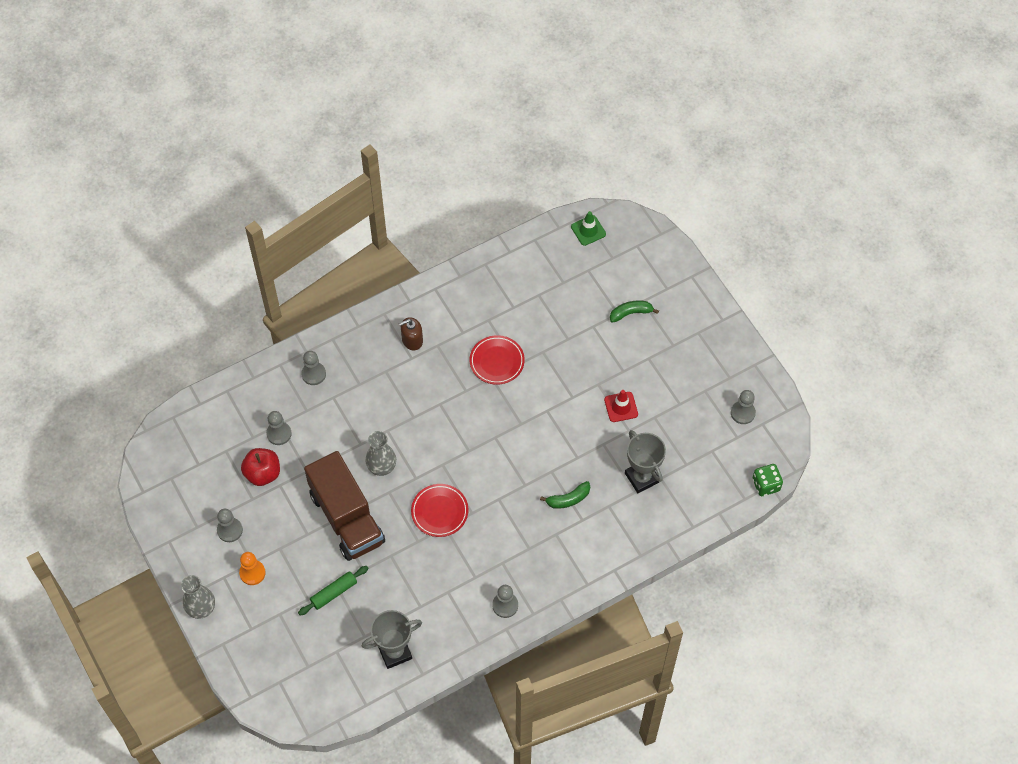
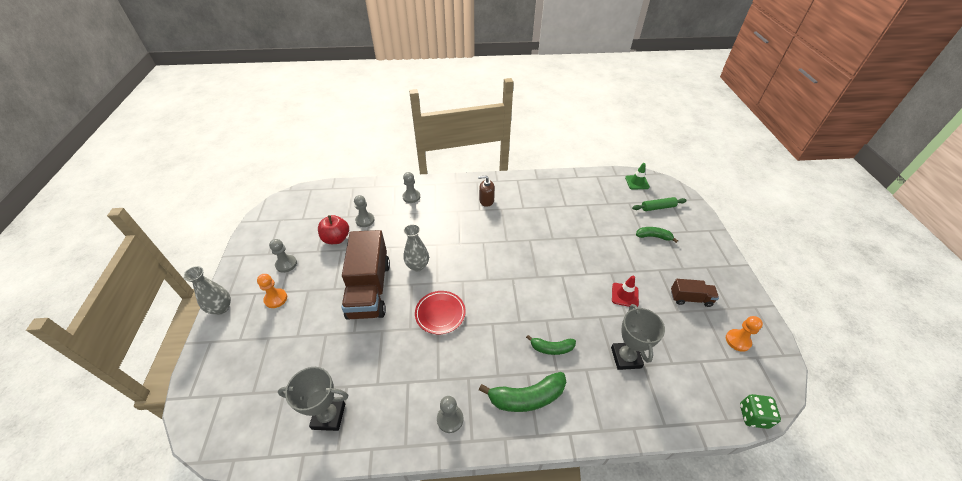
camera: 25 degrees right, 15 degrees down
green rolling pin [298,566,369,615] -> green rolling pin moved to [632,197,687,211]
red plate [470,335,525,385] -> none
grey pawn [731,390,756,424] -> orange pawn [726,316,763,352]
none -> green banana [479,372,566,412]
none -> brown truck [671,279,719,307]

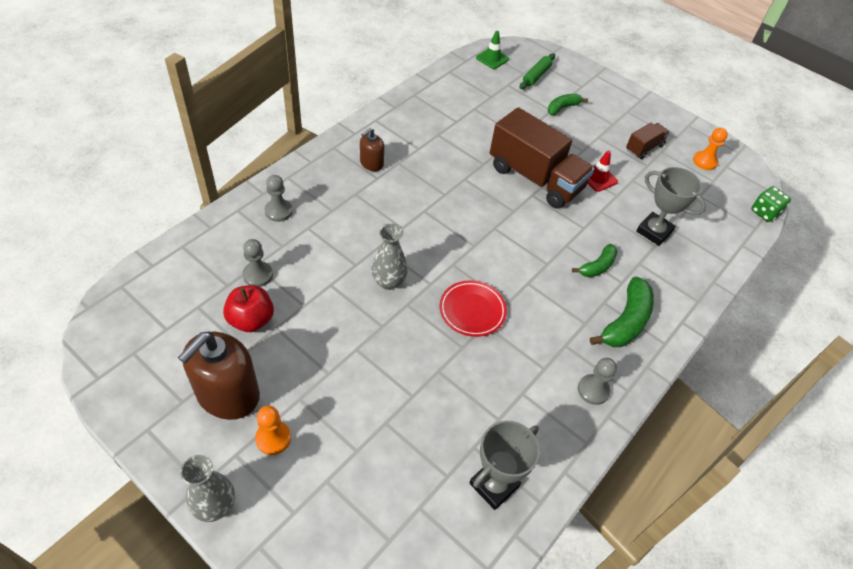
camera: 50 degrees left, 5 degrees up
grey pawn [269,239,297,273] -> brown soap dispenser [178,332,260,420]
brown truck [341,230,390,320] -> brown truck moved to [490,107,594,209]

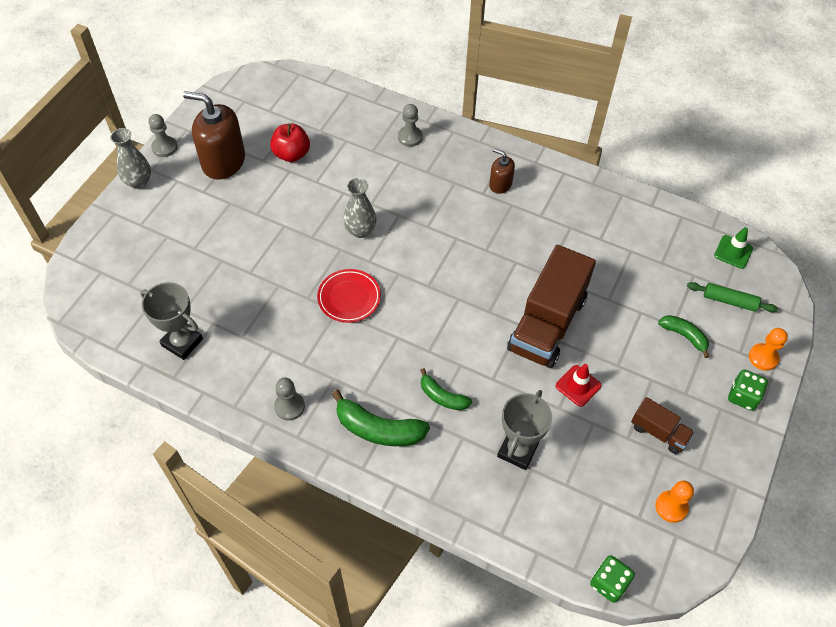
camera: 80 degrees right, 5 degrees up
grey pawn [242,239,273,287] -> grey pawn moved to [149,114,178,157]
orange pawn [255,406,291,455] -> orange pawn moved to [749,328,788,371]
none -> green dice [728,370,768,411]

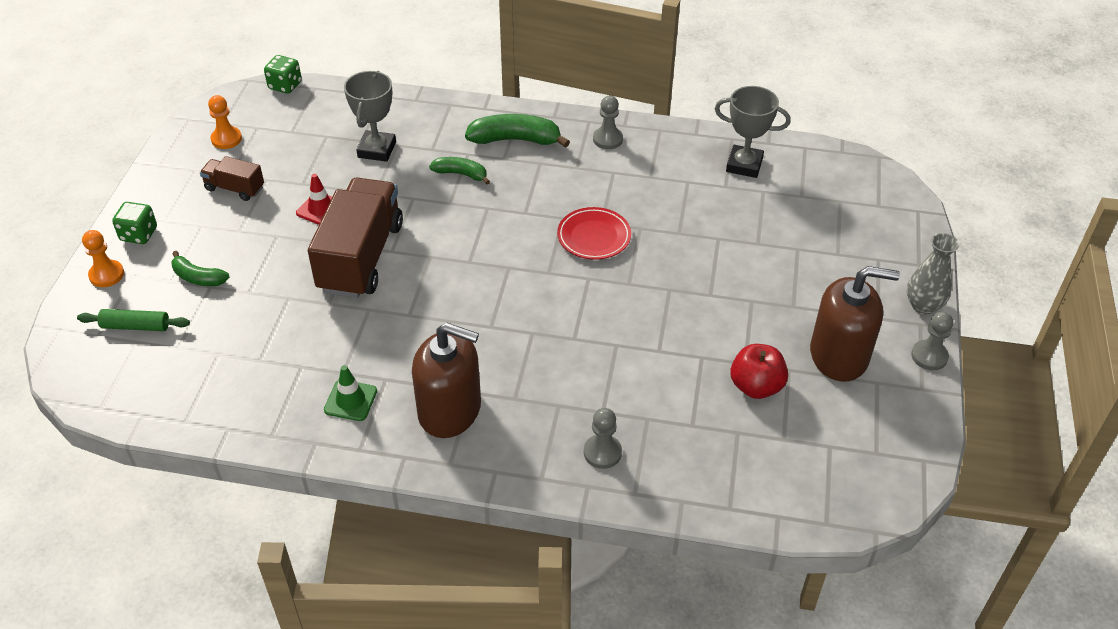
camera: 165 degrees right, 10 degrees down
grey vase [343,178,377,238] -> none
brown soap dispenser [489,148,515,194] -> brown soap dispenser [412,323,481,438], size x1.95
green traffic cone [714,227,753,269] -> green traffic cone moved to [324,365,377,421]

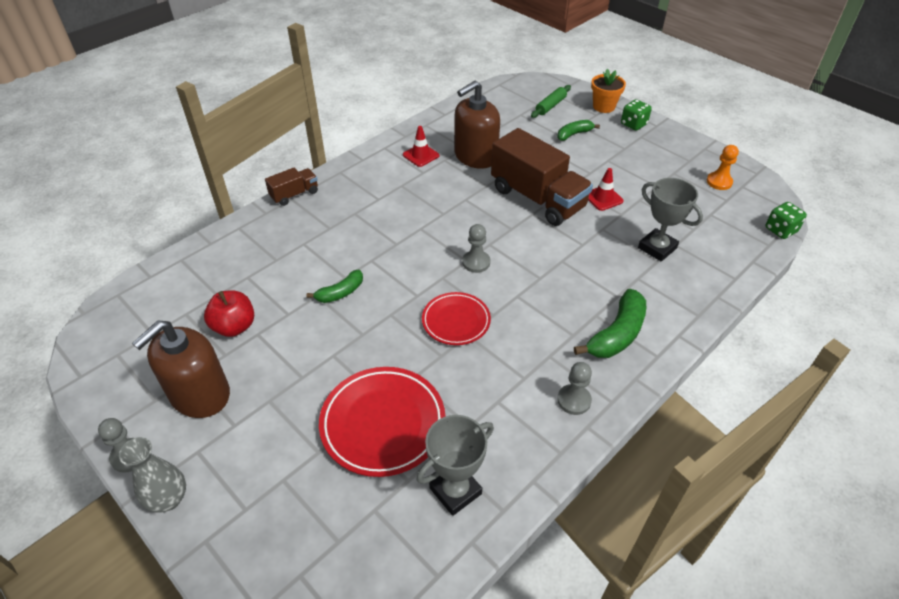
camera: 125 degrees right, 0 degrees up
orange pawn [82,230,124,287] -> orange flower pot [591,69,626,113]
brown truck [200,156,264,201] -> brown truck moved to [265,167,318,206]
green traffic cone [324,365,377,421] -> red traffic cone [403,126,439,167]
brown soap dispenser [412,323,481,438] -> brown soap dispenser moved to [454,81,500,169]
green banana [429,157,490,184] -> green banana moved to [306,270,363,303]
grey pawn [584,408,622,469] -> grey pawn moved to [462,224,490,273]
none -> red plate [319,367,446,477]

